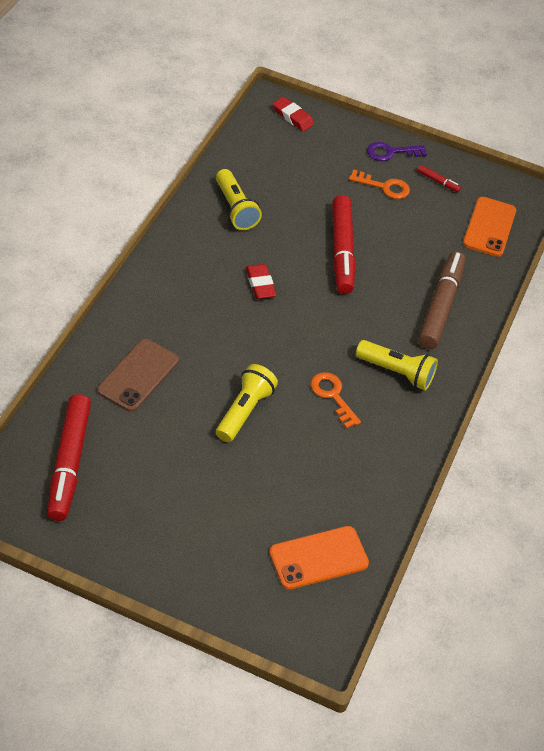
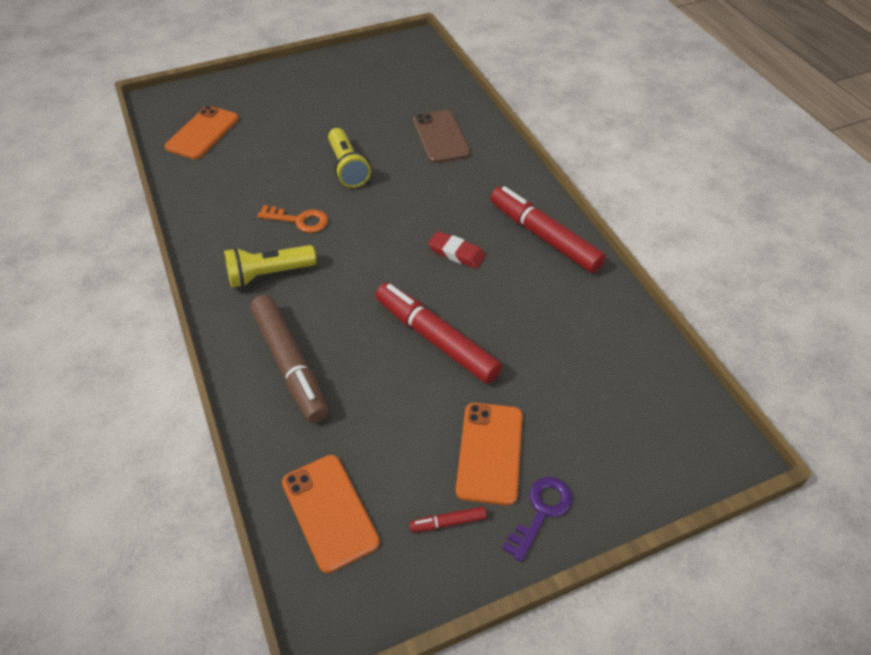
camera: 140 degrees right, 0 degrees up
red marker [47,394,91,521] -> red marker moved to [490,186,606,273]
yellow flashlight [216,169,262,230] -> none
red eraser [272,97,314,131] -> none
orange key [349,169,410,199] -> orange phone [456,403,523,505]

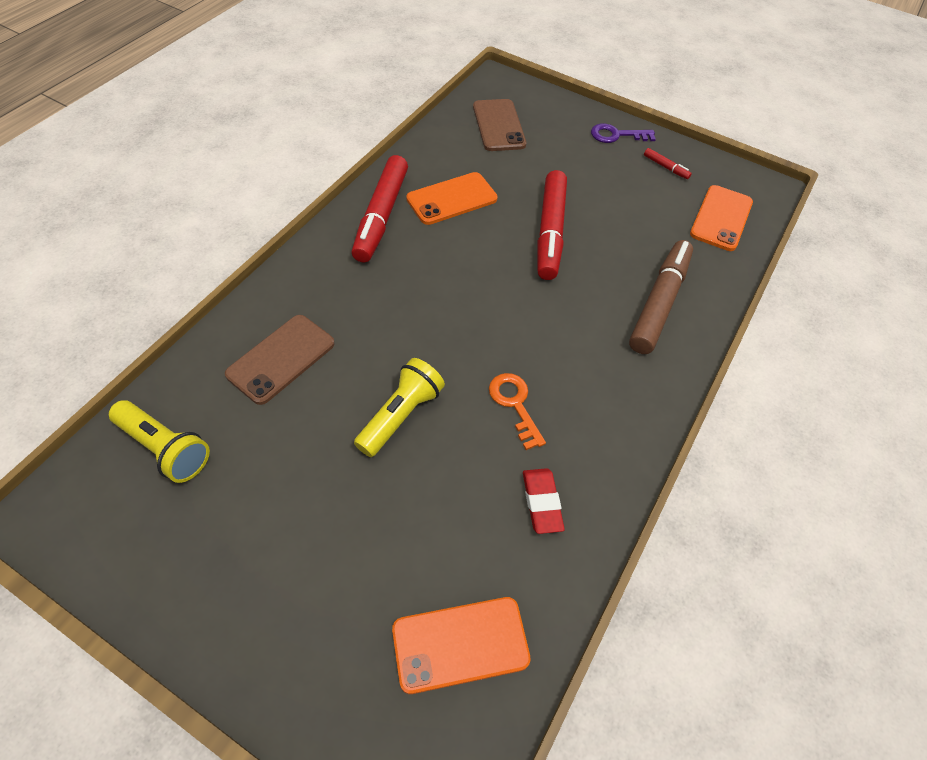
camera: 130 degrees left, 5 degrees up
yellow flashlight [224,245,316,288] -> yellow flashlight moved to [109,400,210,483]
red eraser [428,231,486,269] -> red eraser moved to [523,468,565,534]
orange phone [456,403,523,505] -> orange phone moved to [406,172,498,225]
none -> brown phone [473,99,526,151]

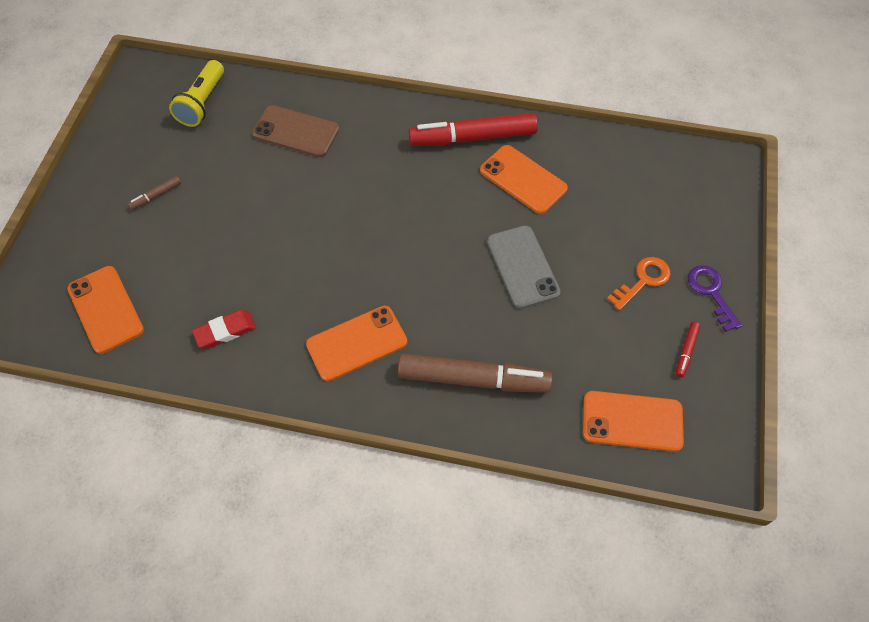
camera: 75 degrees right, 5 degrees up
yellow flashlight [354,358,445,457] -> none
brown phone [473,99,526,151] -> none
orange key [489,373,546,450] -> orange key moved to [607,257,671,310]
red marker [538,170,567,280] -> grey phone [487,226,560,309]
none -> brown marker [128,176,181,210]
none -> orange phone [306,306,407,381]

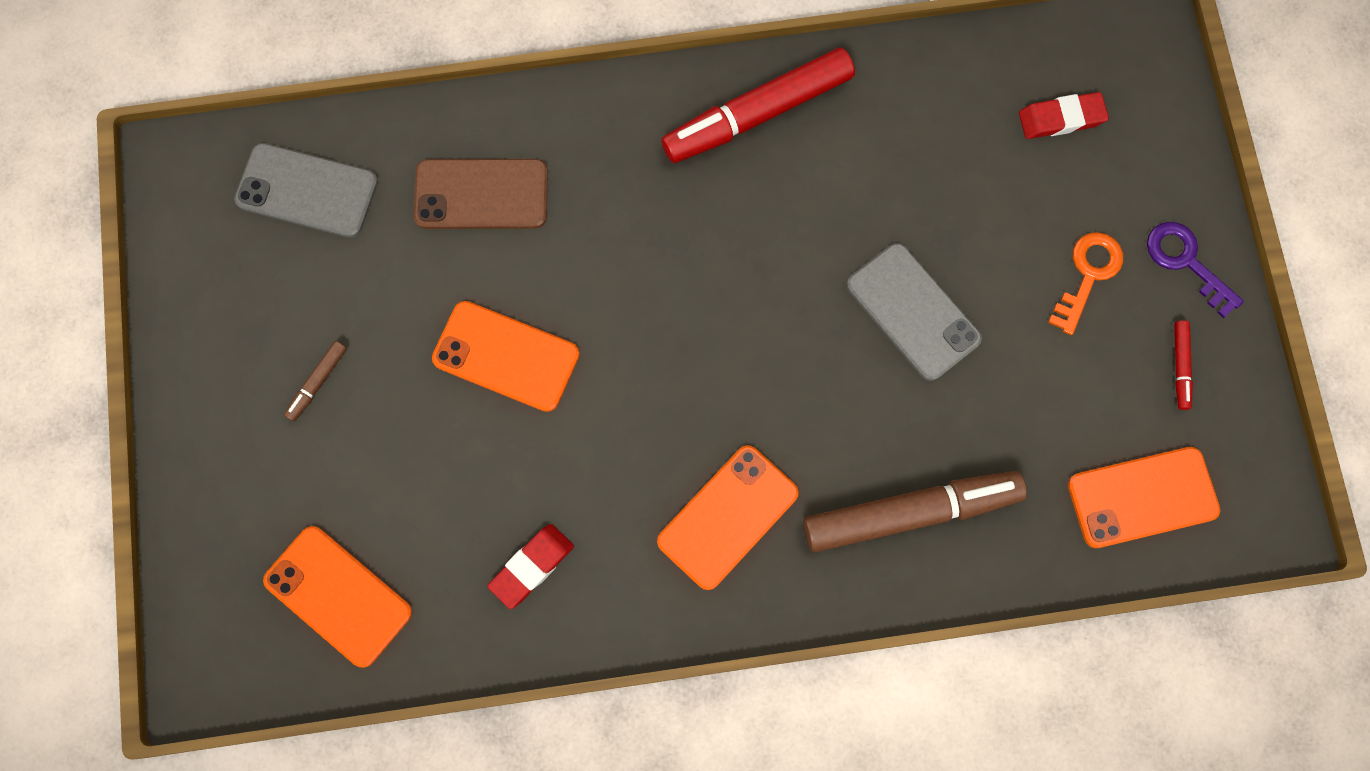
camera: 20 degrees left, 15 degrees up
yellow flashlight [169,60,224,127] -> grey phone [234,143,378,238]
orange phone [480,145,568,214] -> orange phone moved to [432,301,580,412]
none -> red eraser [1019,92,1109,139]

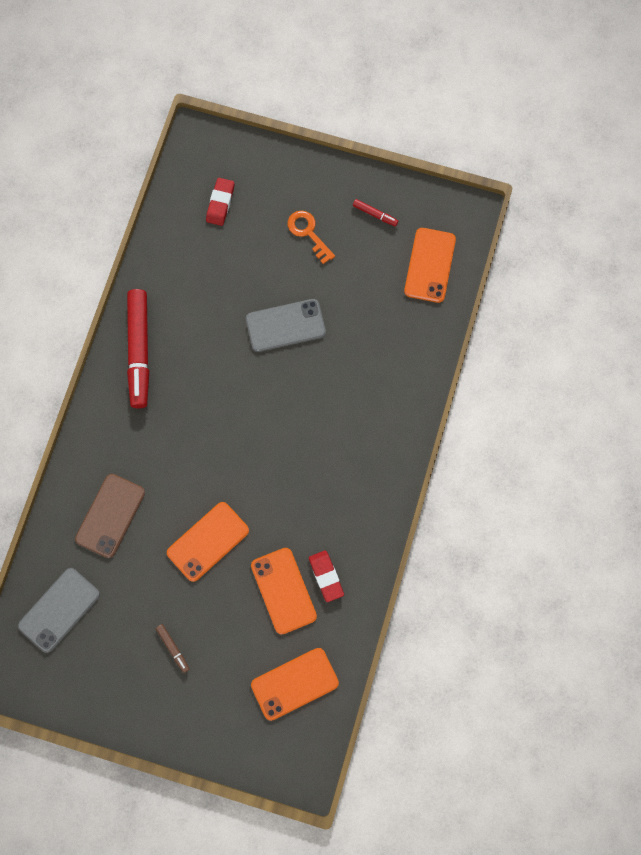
camera: 65 degrees left, 0 degrees up
orange phone [657,445,799,590] -> orange phone moved to [251,548,317,635]
brown marker [803,471,1027,553] -> none
purple key [1147,222,1244,318] -> none

